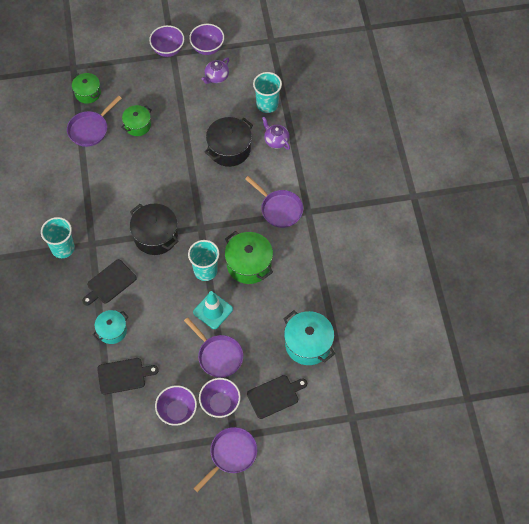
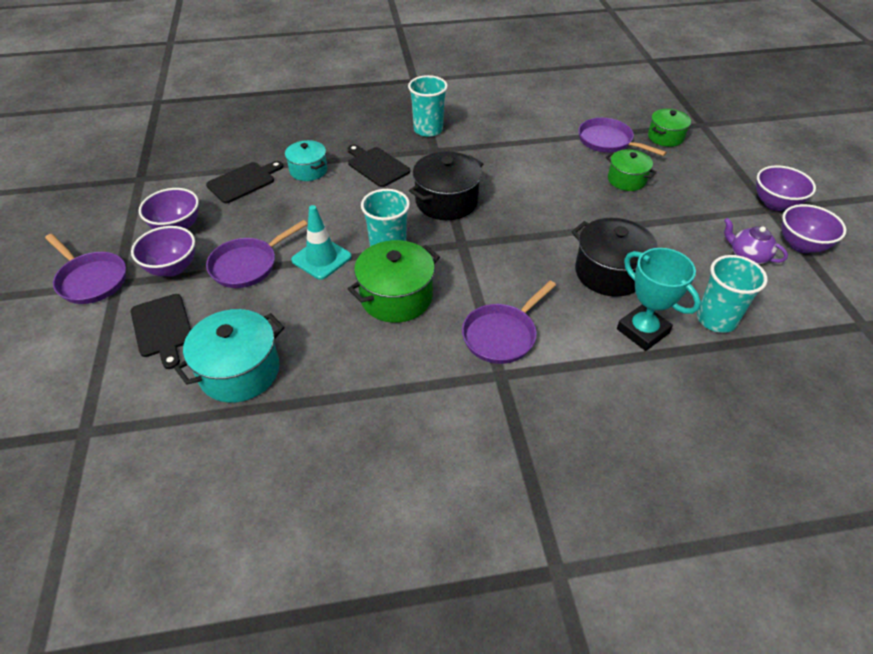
camera: 90 degrees right, 15 degrees down
black cutting board [97,358,159,395] -> black cutting board turned 120 degrees counterclockwise [206,161,283,203]
purple teapot [262,117,290,150] -> turquoise trophy [617,248,701,351]

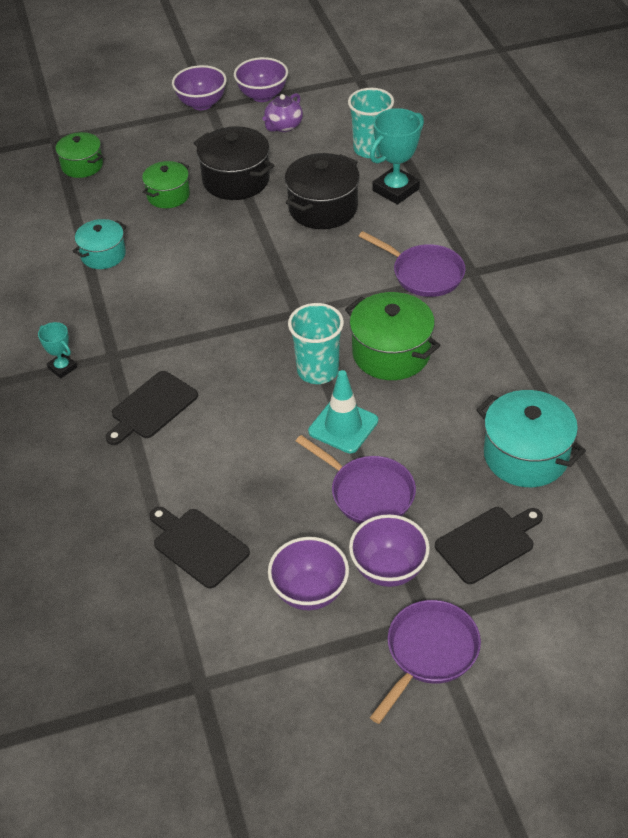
camera: 95 degrees left, 0 degrees up
turquoise pot [285,140,327,181] -> turquoise pot moved to [73,219,127,269]
turquoise cup [408,75,448,137] -> turquoise trophy [38,322,77,378]
black pot [409,151,483,220] -> black pot moved to [194,126,274,200]
purple pan [578,118,667,156] -> none

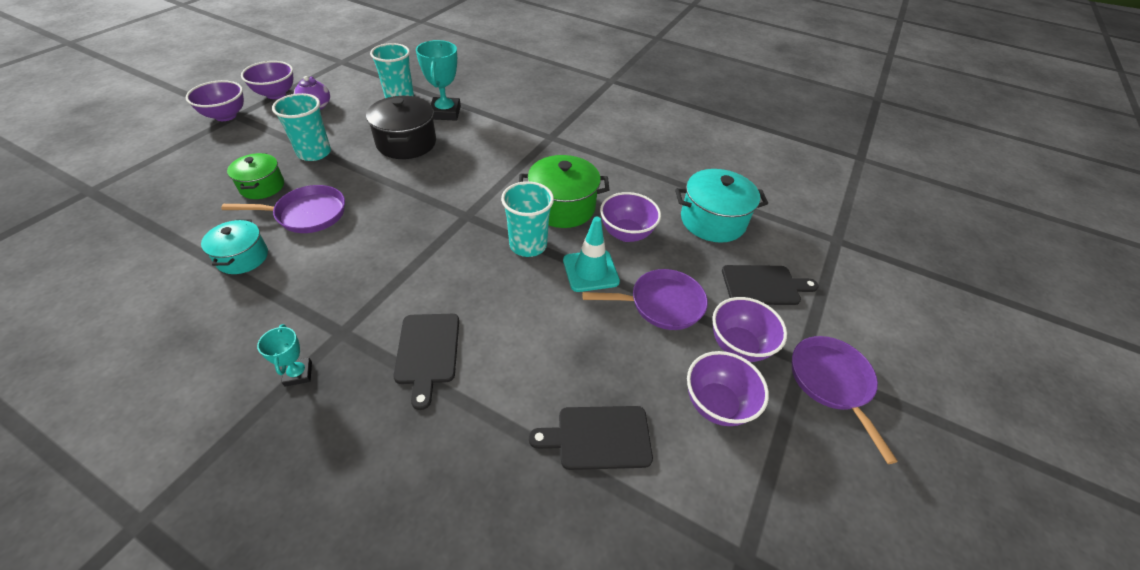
camera: 50 degrees left, 0 degrees up
turquoise trophy [38,322,77,378] -> turquoise trophy turned 75 degrees clockwise [257,324,312,387]
green pot [55,132,103,178] -> none
black pot [194,126,274,200] -> turquoise cup [272,93,331,161]
purple pan [359,231,466,297] -> purple pan moved to [221,185,345,233]
black cutting board [435,507,543,584] -> black cutting board turned 75 degrees clockwise [722,265,819,305]
none -> purple bowl [600,192,661,242]

